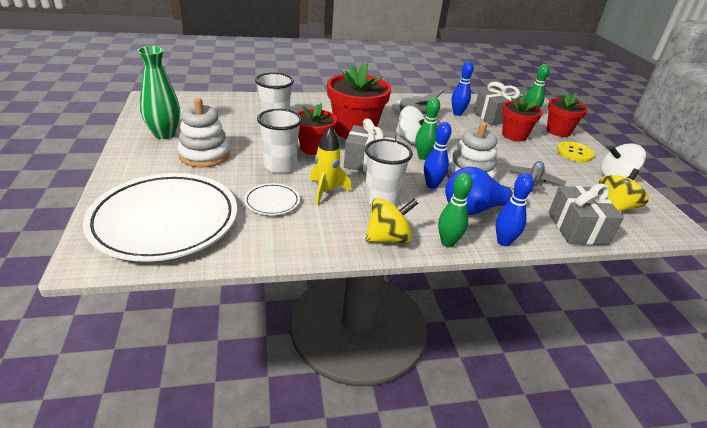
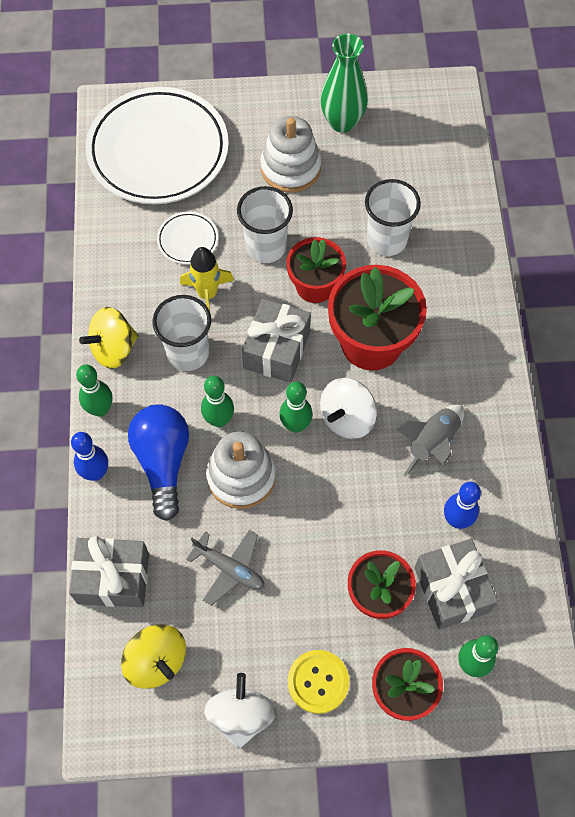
camera: 100 degrees right, 30 degrees up
yellow spinning top [365,198,418,244] -> yellow spinning top turned 75 degrees clockwise [79,307,138,369]
blue bowling pin [424,122,452,189] -> green bowling pin [201,376,234,427]

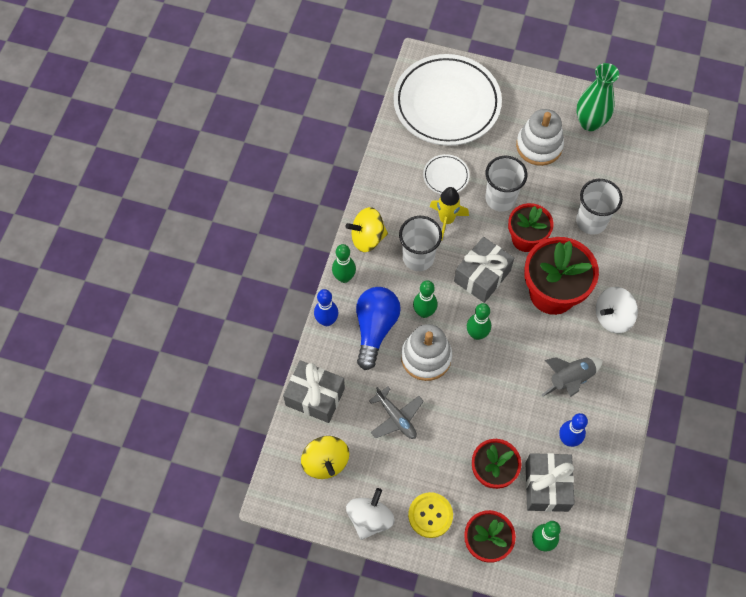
camera: 20 degrees right, 0 degrees up
white spinning top [320,378,377,439] -> white spinning top moved to [596,287,638,333]

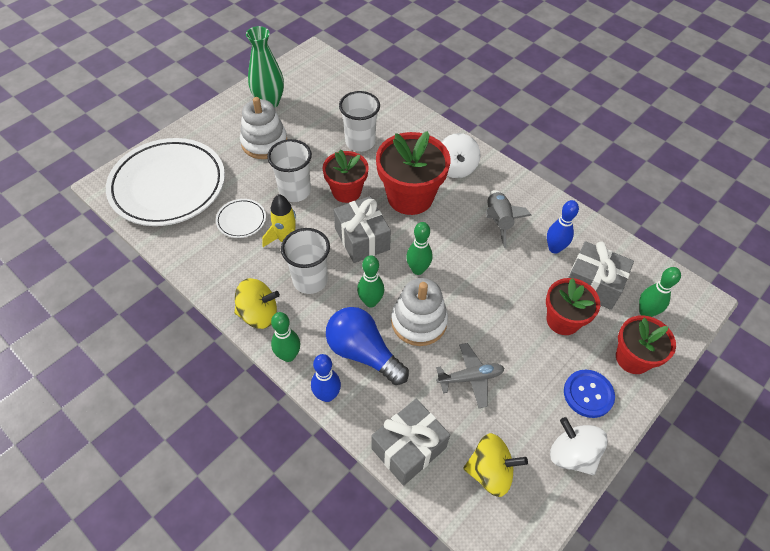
camera: 65 degrees left, 10 degrees down
yellow spinning top [346,207,388,252] -> yellow spinning top turned 105 degrees counterclockwise [234,278,280,329]
yellow button [408,492,453,538] -> blue button [564,370,615,418]

